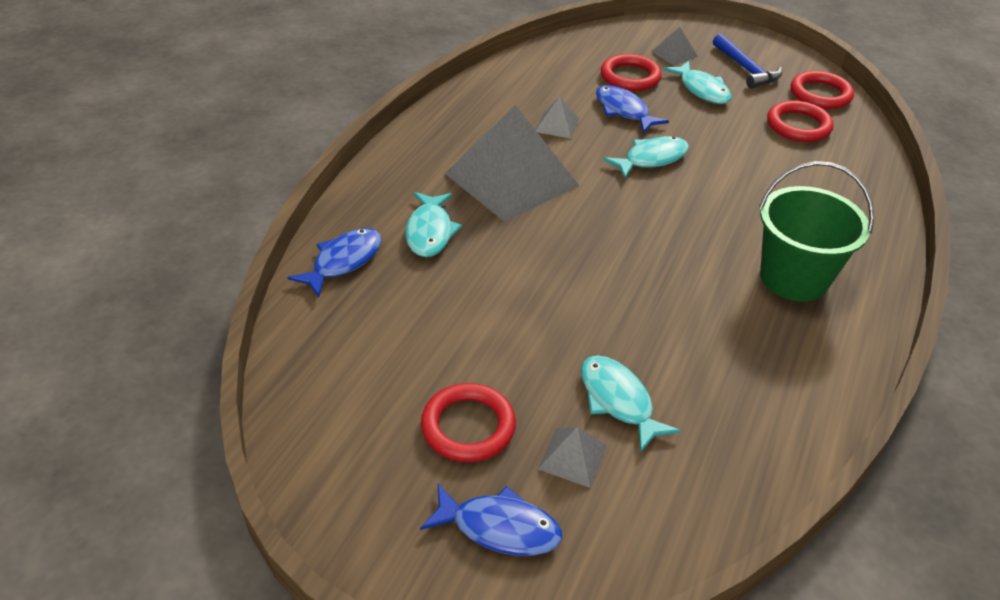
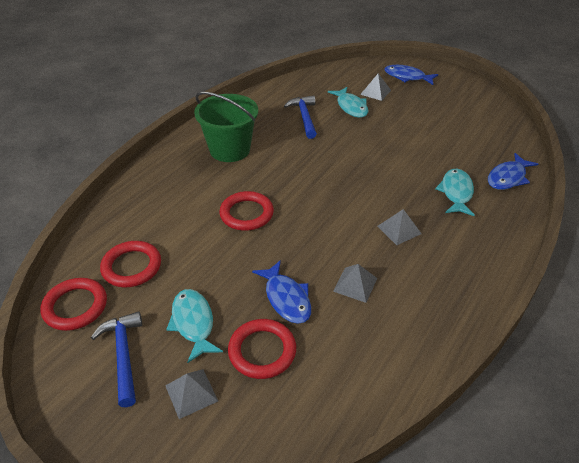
camera: 170 degrees left, 0 degrees up
red ring [421,383,516,462] -> red ring moved to [219,191,274,231]
grey pyramid [445,105,580,222] -> grey pyramid [377,209,422,245], size x0.42
turquoise fish [603,136,689,179] -> none
none -> blue hammer [284,95,317,139]

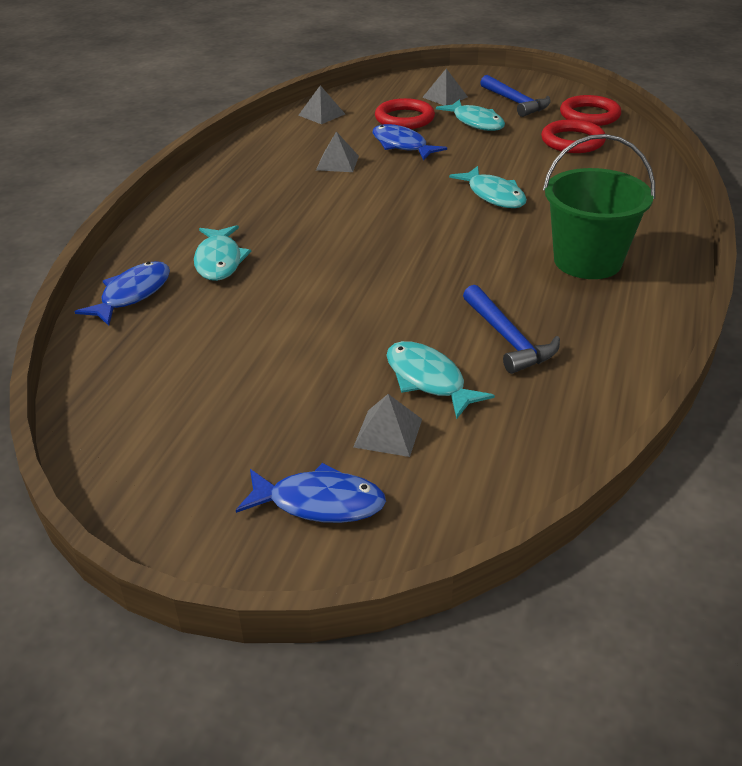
camera: 165 degrees right, 5 degrees down
red ring [219,191,274,231] -> turquoise fish [449,166,527,208]
grey pyramid [377,209,422,245] -> grey pyramid moved to [298,85,345,124]

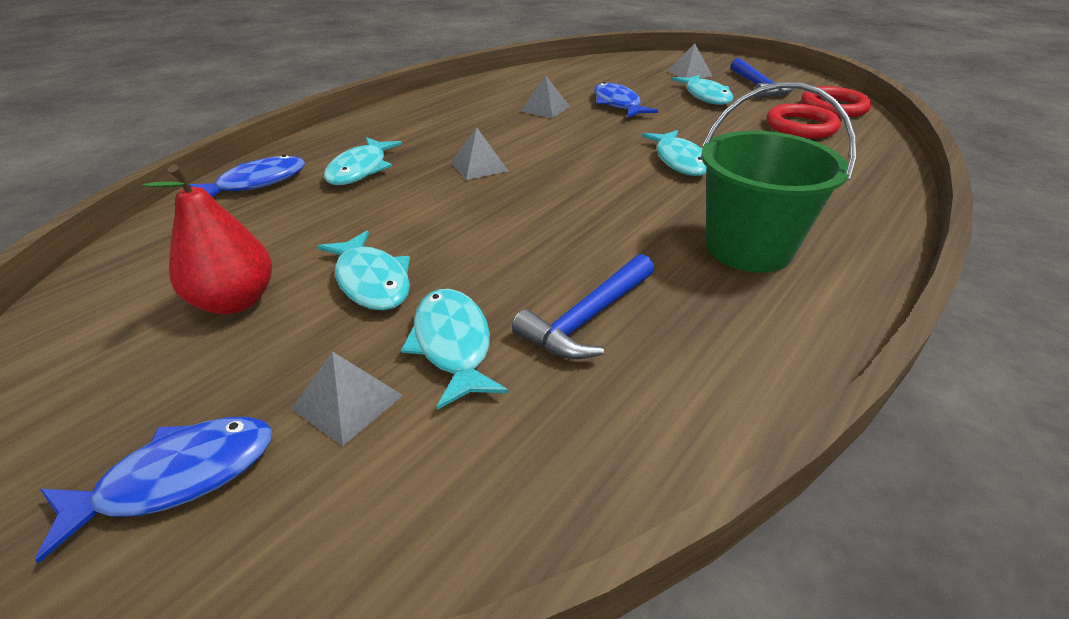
camera: 20 degrees right, 0 degrees up
blue fish [236,463,386,523] -> blue fish turned 60 degrees counterclockwise [35,417,272,563]
grey pyramid [298,85,345,124] -> grey pyramid moved to [451,128,508,180]
red ring [375,98,435,129] -> none
blue hammer [463,285,560,374] -> blue hammer turned 45 degrees clockwise [512,254,654,359]
none -> red pear [143,164,272,314]
none -> turquoise fish [317,231,410,311]

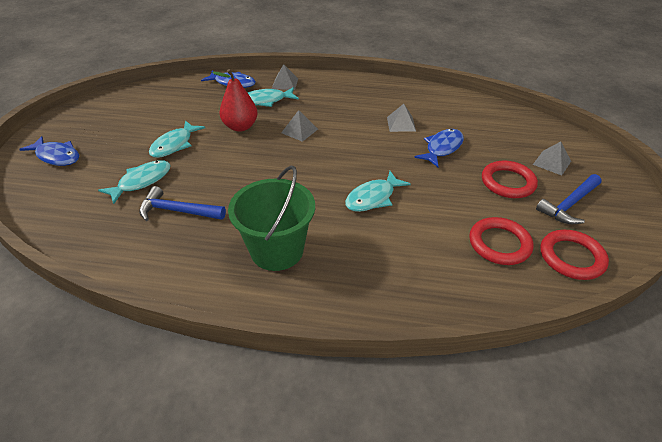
camera: 60 degrees right, 5 degrees up
red pear [143,164,272,314] -> red pear moved to [212,69,258,132]
grey pyramid [291,351,403,446] -> grey pyramid moved to [272,64,298,90]
turquoise fish [672,75,733,105] -> red ring [482,161,538,198]

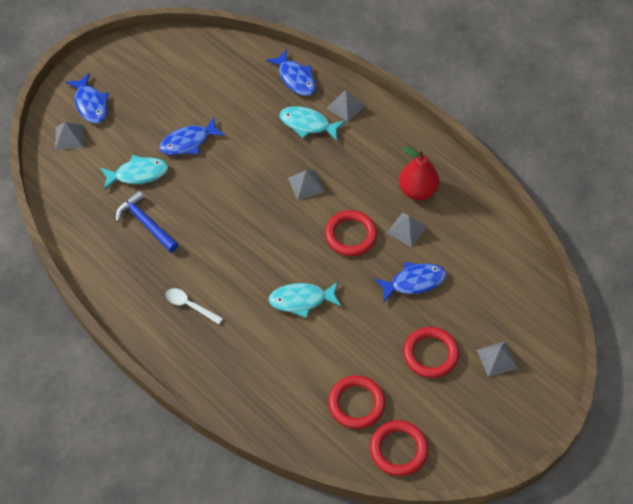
camera: 35 degrees right, 15 degrees up
turquoise fish [149,120,205,158] -> blue fish [159,117,225,155]
red pear [212,69,258,132] -> red pear moved to [399,147,439,200]
green bucket [228,166,315,271] -> white spoon [166,288,223,324]
blue hammer [536,174,602,224] -> none
none -> grey pyramid [55,122,84,150]
none -> red ring [325,210,377,256]

